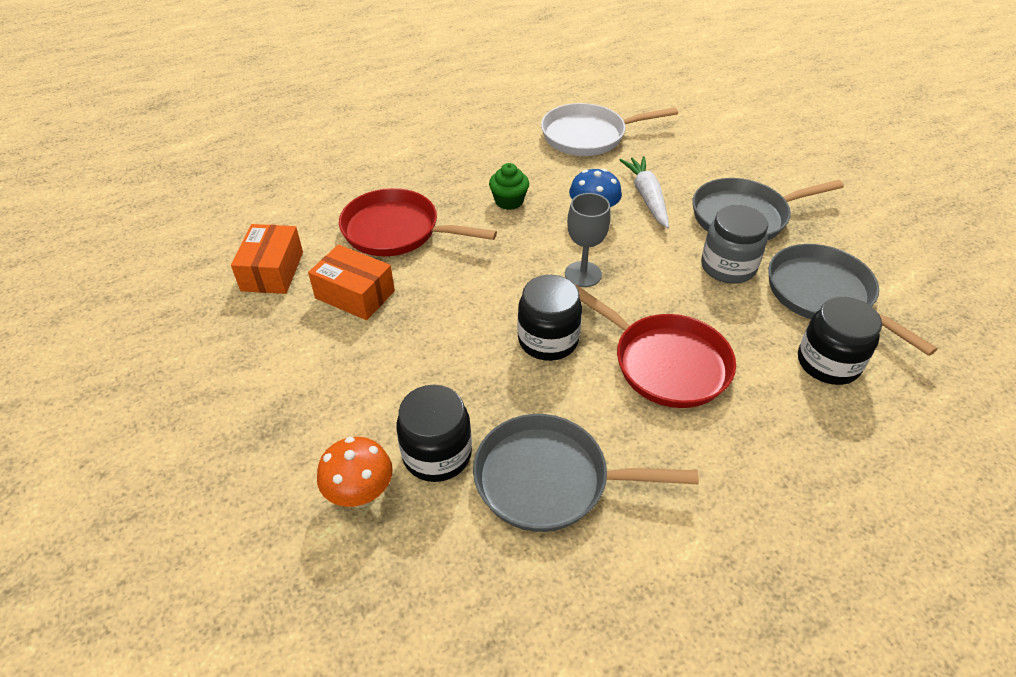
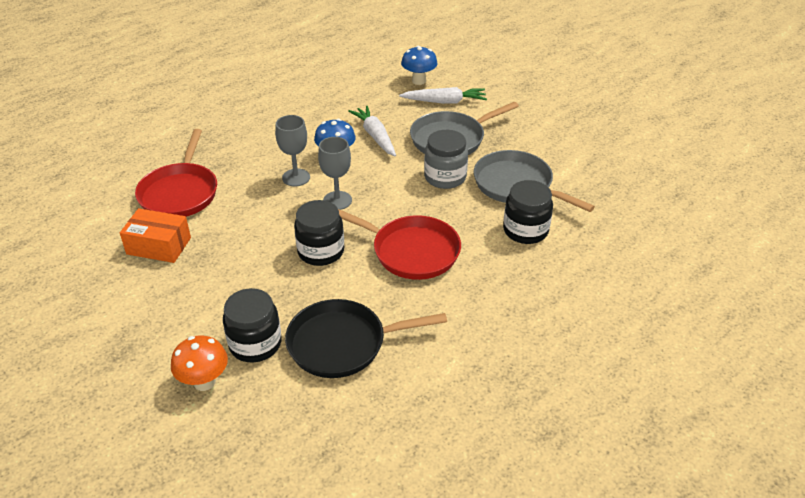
camera: 15 degrees left, 5 degrees down
orange box [231,224,303,294] -> none
red pan [339,188,497,256] -> red pan turned 90 degrees counterclockwise [135,129,217,217]
grey pan [473,414,699,532] -> black pan [285,299,447,378]
green cupcake [489,163,529,210] -> none
white pan [541,103,678,156] -> none
none -> grey goblet [275,115,310,186]
none -> white carrot [399,87,487,104]
none -> blue mushroom [401,46,438,85]

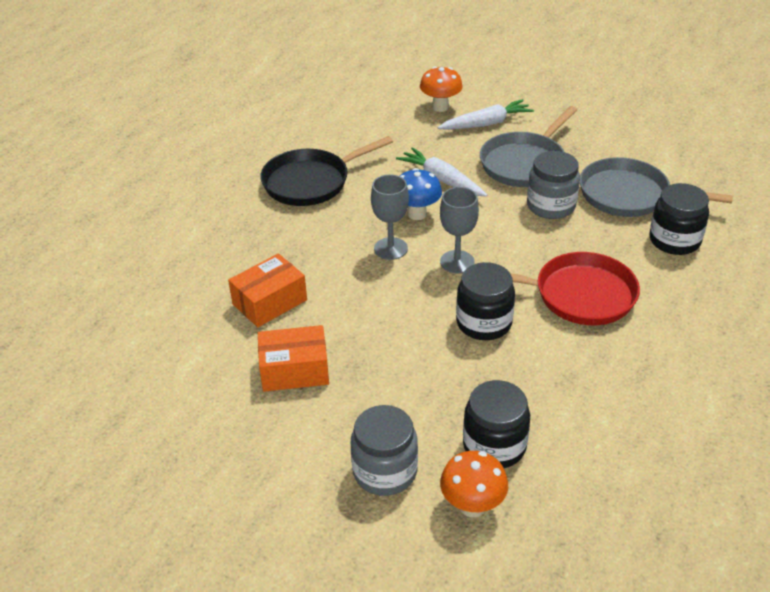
camera: 20 degrees left, 0 degrees up
red pan [135,129,217,217] -> orange box [228,254,307,327]
black pan [285,299,447,378] -> black pan moved to [260,136,393,206]
blue mushroom [401,46,438,85] -> orange mushroom [420,67,463,112]
none -> grey jar [350,405,418,496]

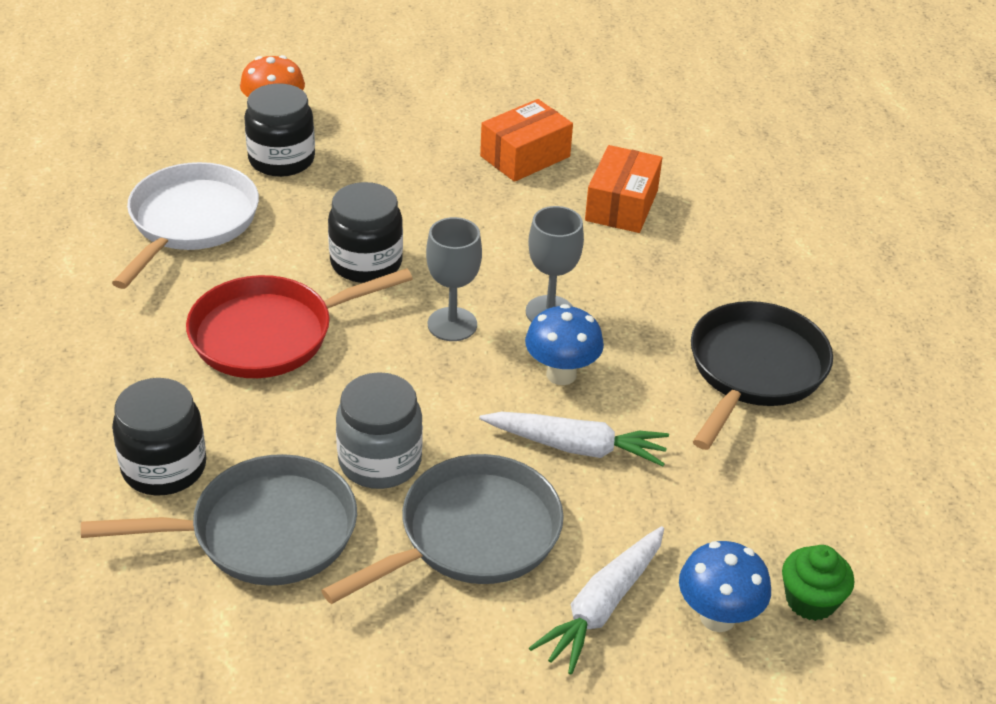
camera: 145 degrees right, 0 degrees up
grey jar [350,405,418,496] -> none
orange mushroom [420,67,463,112] -> blue mushroom [679,541,771,632]
grey pan [480,106,577,187] -> grey pan turned 45 degrees clockwise [321,454,564,604]
none -> white pan [112,162,259,289]
none -> green cupcake [782,545,854,621]

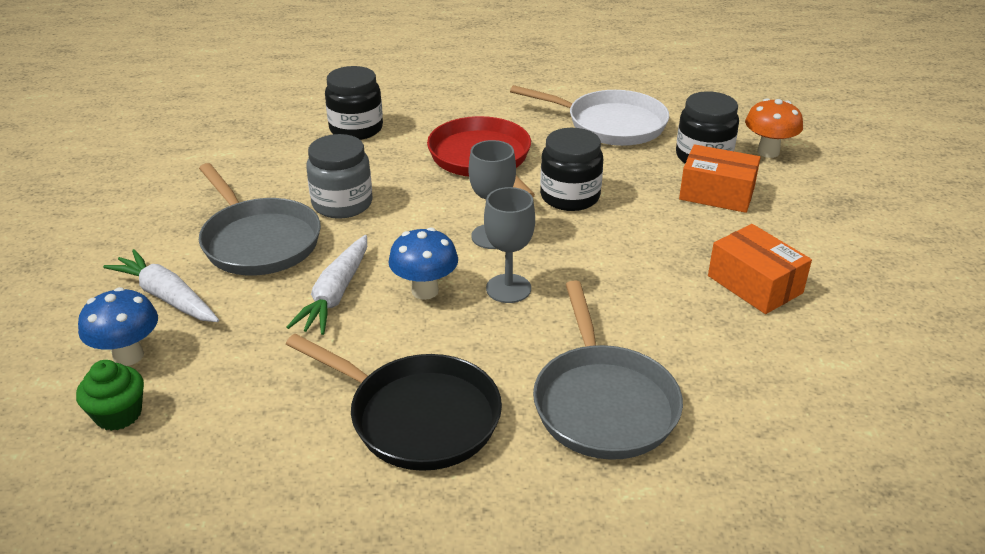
camera: 95 degrees right, 5 degrees down
grey pan [81,454,357,586] -> grey pan moved to [533,280,683,460]
orange box [585,145,662,233] -> orange box moved to [679,144,761,213]

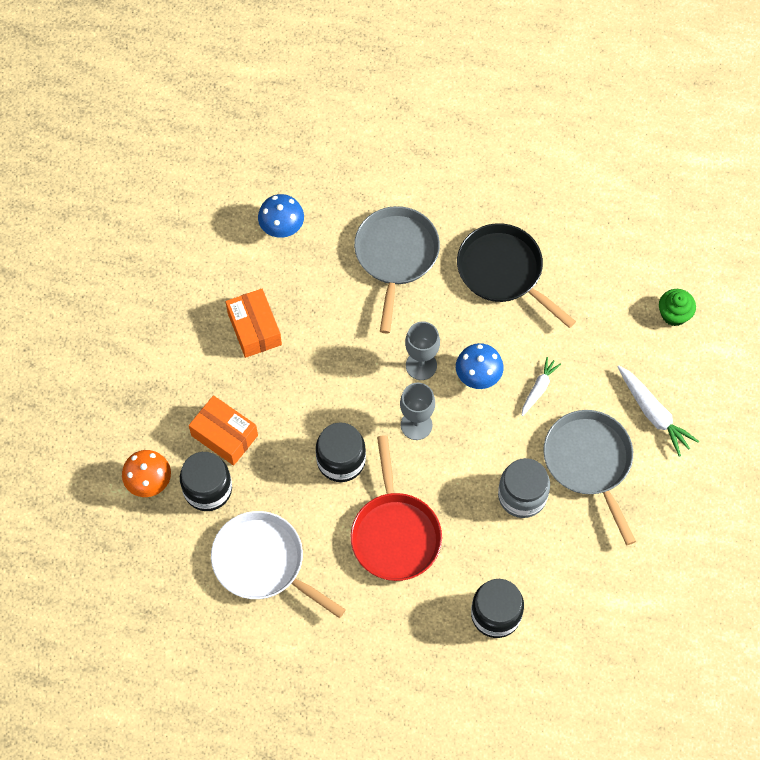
camera: 165 degrees left, 30 degrees up
blue mushroom [78,287,158,366] -> blue mushroom moved to [258,194,304,238]
white carrot [287,235,367,335] -> white carrot [521,357,561,416], size x0.62

